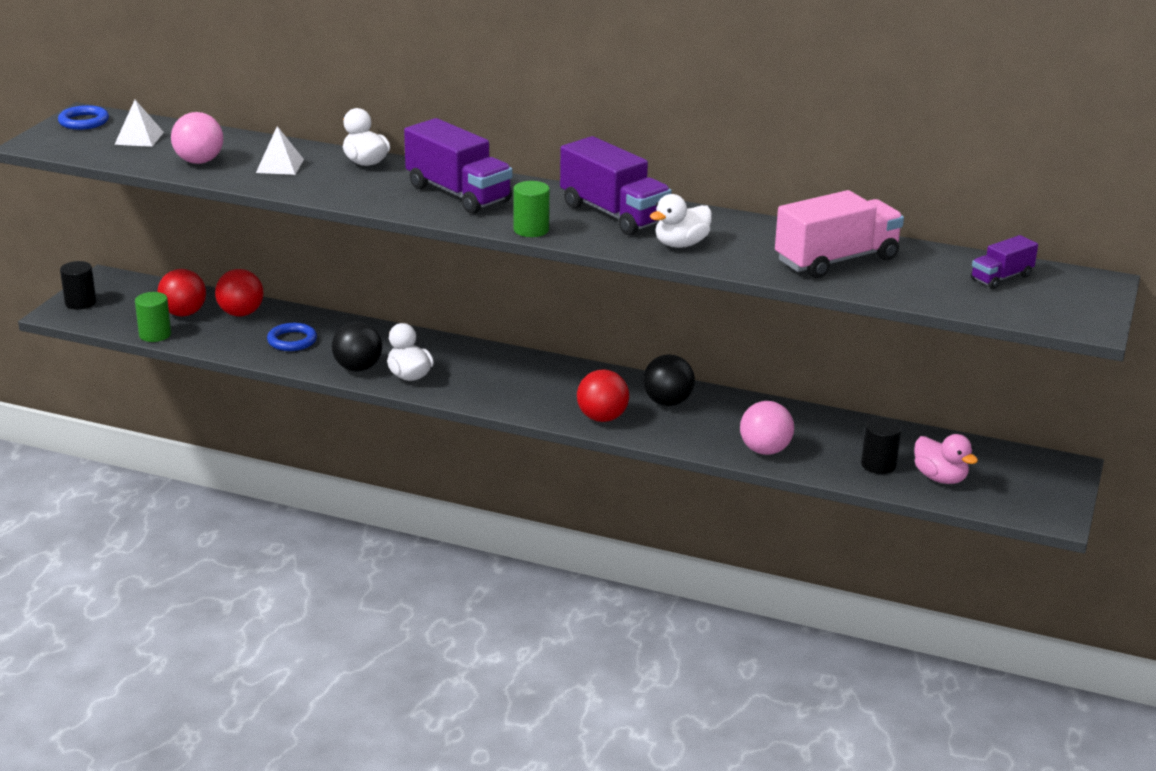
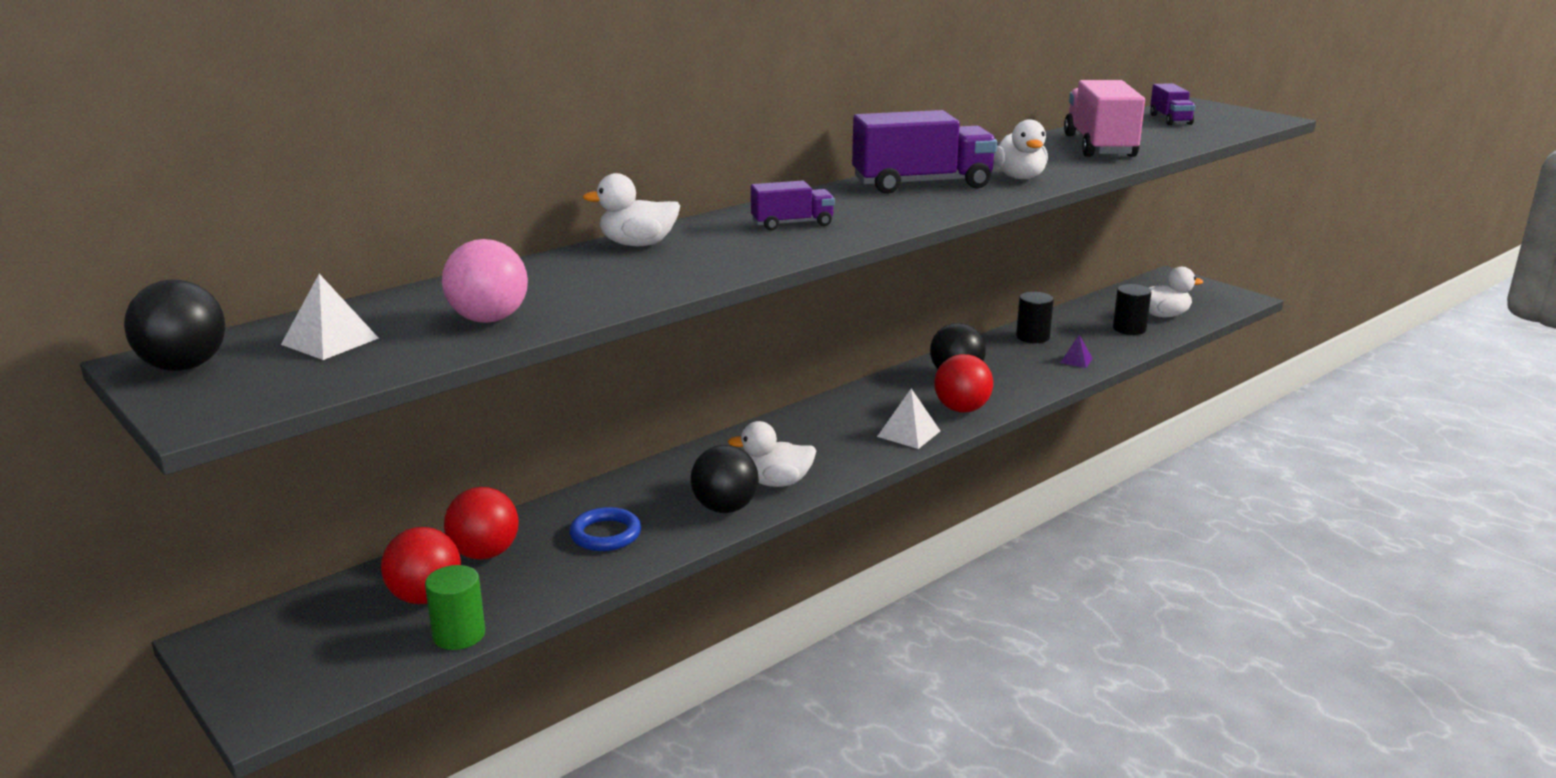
camera: 60 degrees left, 5 degrees down
blue ring [58,105,109,130] -> black ball [124,280,226,371]
black cylinder [60,261,96,310] -> black cylinder moved to [1016,292,1054,343]
white pyramid [256,126,304,175] -> white pyramid moved to [877,389,940,449]
purple truck [404,118,513,214] -> purple truck [751,180,835,231], size x0.53
green cylinder [513,181,550,237] -> none
pink ball [740,401,794,455] -> purple pyramid [1060,335,1093,368]
pink duck [914,434,978,484] -> white duck [1149,267,1203,317]

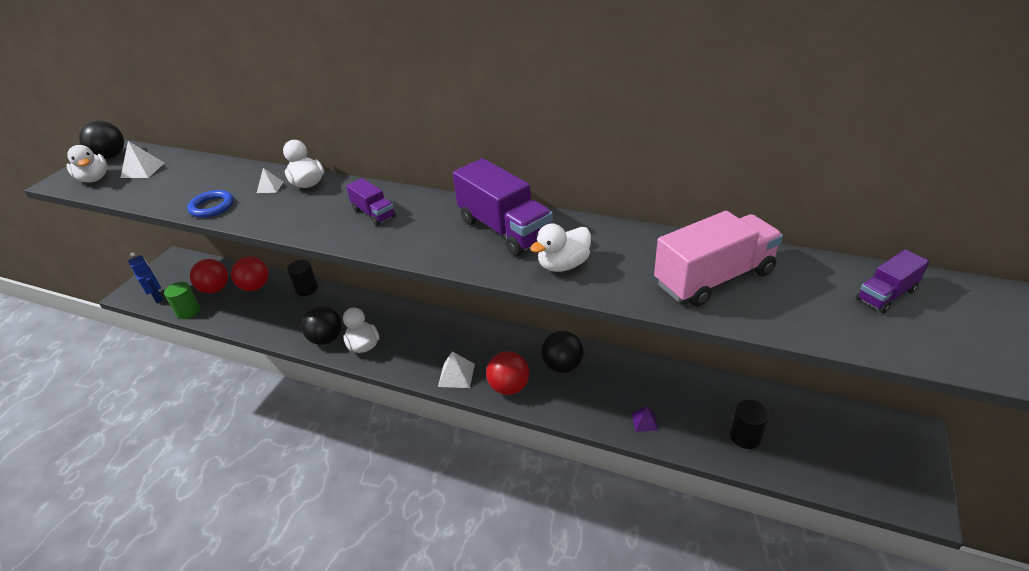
camera: 65 degrees right, 15 degrees up
pink ball [442,239,528,323] -> none
blue ring [569,507,641,551] -> blue ring moved to [187,190,234,218]
black cylinder [1016,292,1054,343] -> black cylinder moved to [287,260,318,296]
white duck [1149,267,1203,317] -> white duck moved to [67,145,107,183]
none -> blue robot [128,252,163,303]
none -> white pyramid [257,168,283,193]

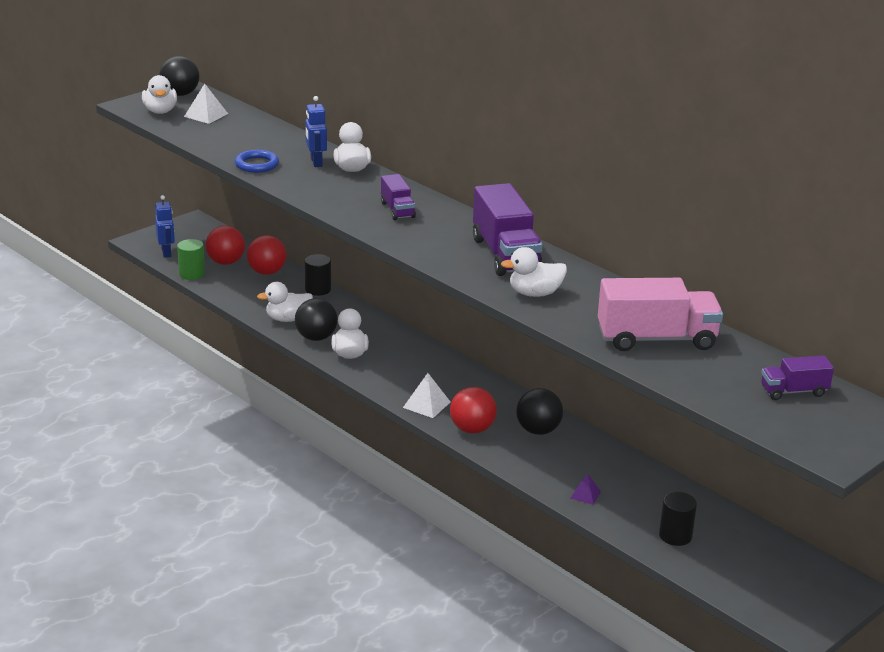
camera: 20 degrees right, 10 degrees down
white pyramid [257,168,283,193] -> blue robot [305,96,327,167]
none -> white duck [257,282,313,322]

